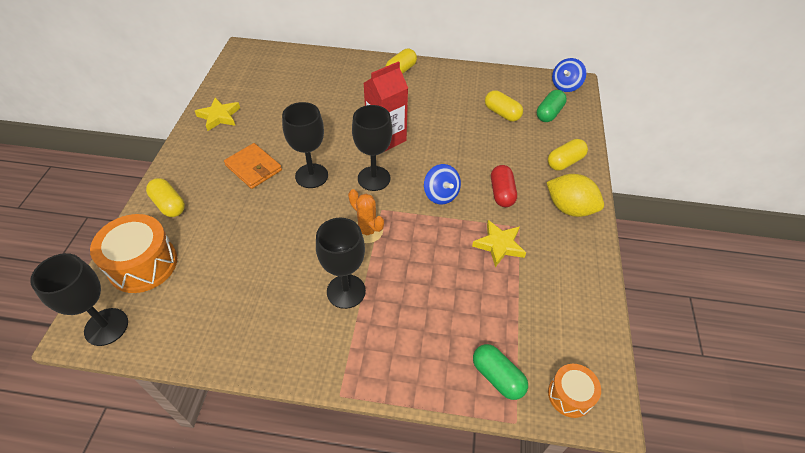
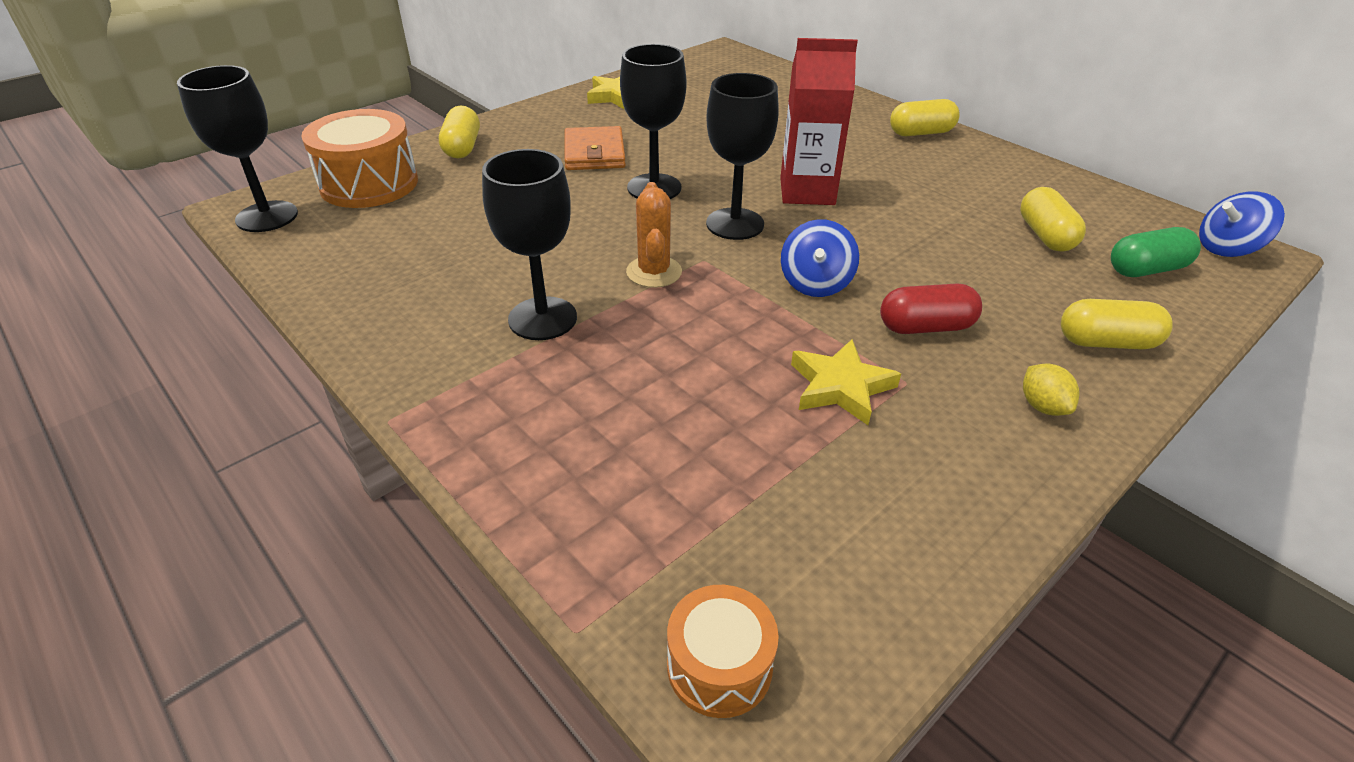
camera: 40 degrees right, 10 degrees down
green capsule [473,344,528,400] -> none
red capsule [491,165,517,207] -> red capsule turned 45 degrees clockwise [880,283,982,334]
yellow lemon [546,174,604,217] -> yellow lemon [1023,363,1079,416], size x0.52

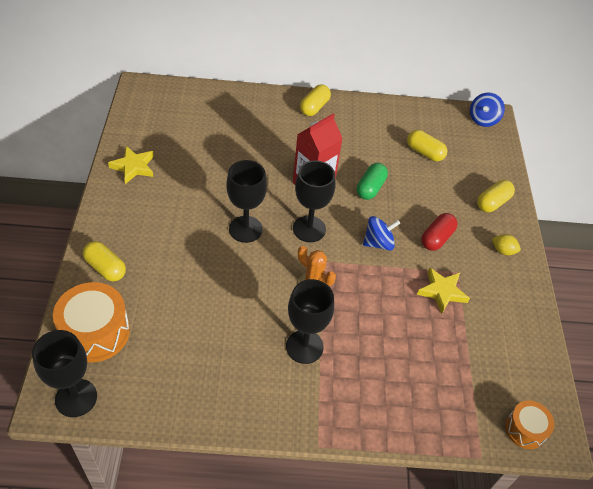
camera: 50 degrees left, 10 degrees up
orange wallet [564,126,626,170] -> none
blue spinning top [781,219,859,297] -> blue spinning top turned 75 degrees counterclockwise [363,216,400,251]
green capsule [1111,227,1201,277] -> green capsule moved to [357,163,388,200]

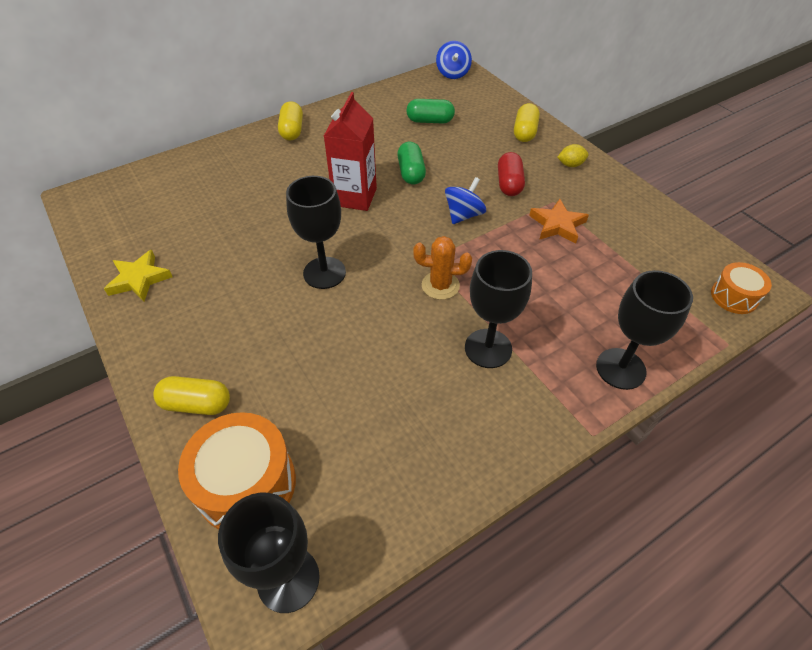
camera: 30 degrees left, 0 degrees up
black goblet [293,160,335,242] -> black goblet moved to [596,270,693,390]
yellow capsule [407,130,447,161] -> green capsule [406,99,455,123]
yellow star [417,267,470,314] -> orange star [529,199,589,244]

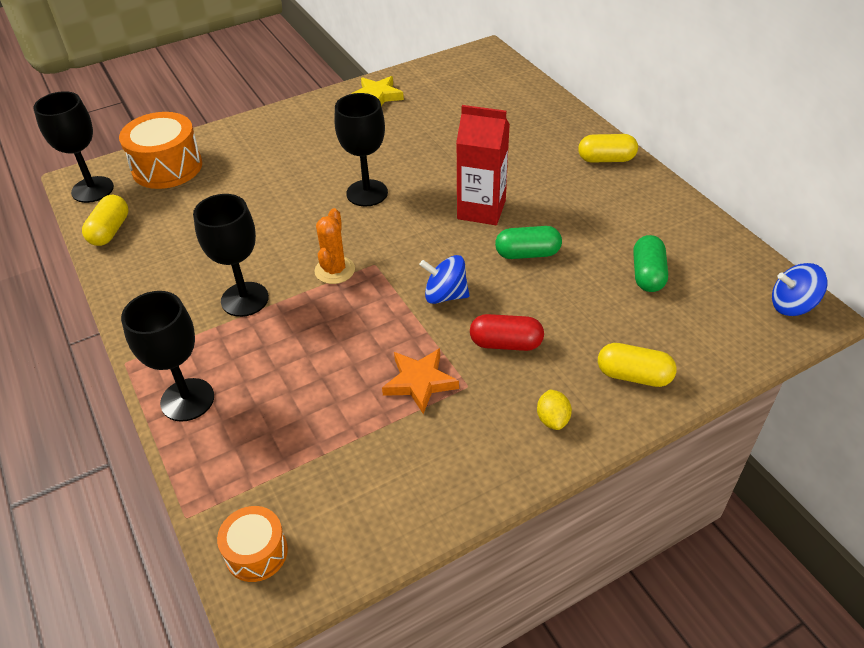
camera: 95 degrees right, 5 degrees down
yellow capsule [153,376,230,415] -> yellow capsule moved to [82,195,129,246]
blue spinning top [445,177,486,224] -> blue spinning top turned 150 degrees clockwise [419,255,470,304]

